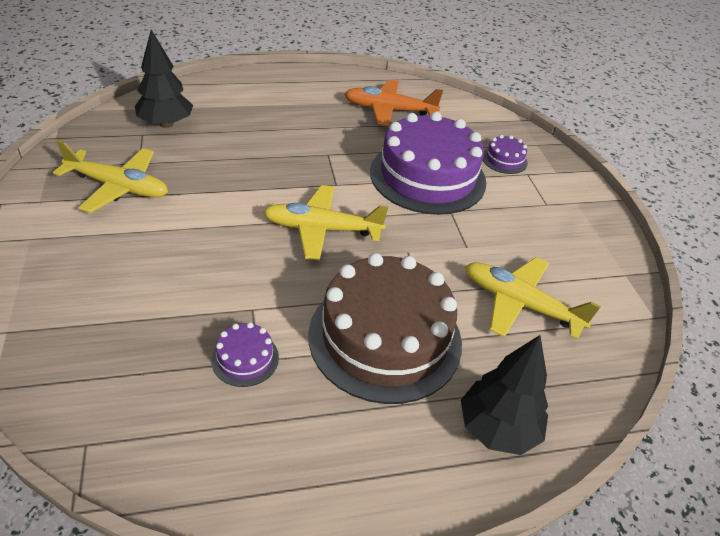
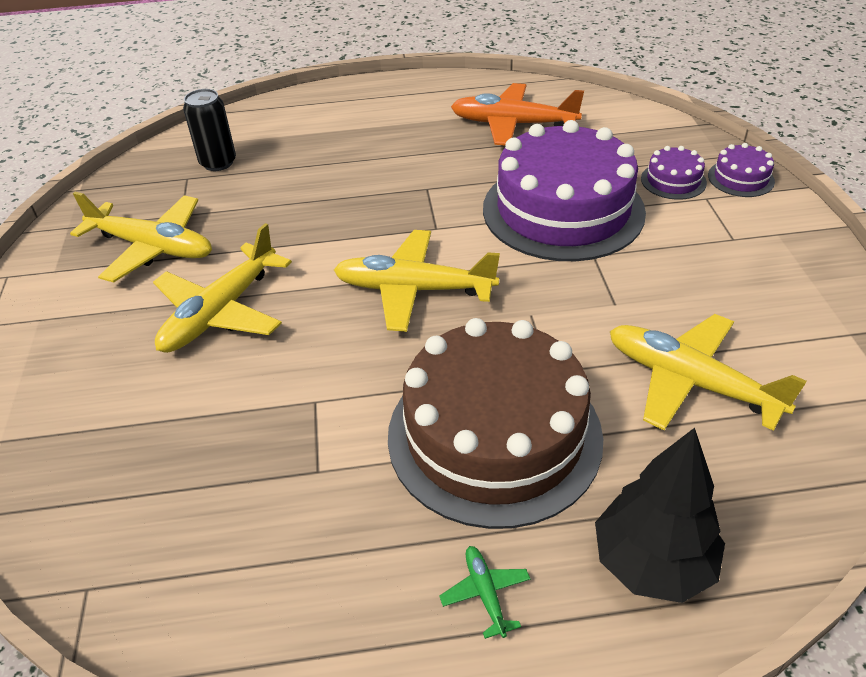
camera: 10 degrees right, 0 degrees up
black tree [135,29,193,128] -> black can [183,89,236,171]
purple cake [211,322,279,387] -> purple cake moved to [708,143,775,197]
none -> yellow plane [153,223,292,353]
none -> green plane [439,546,531,639]

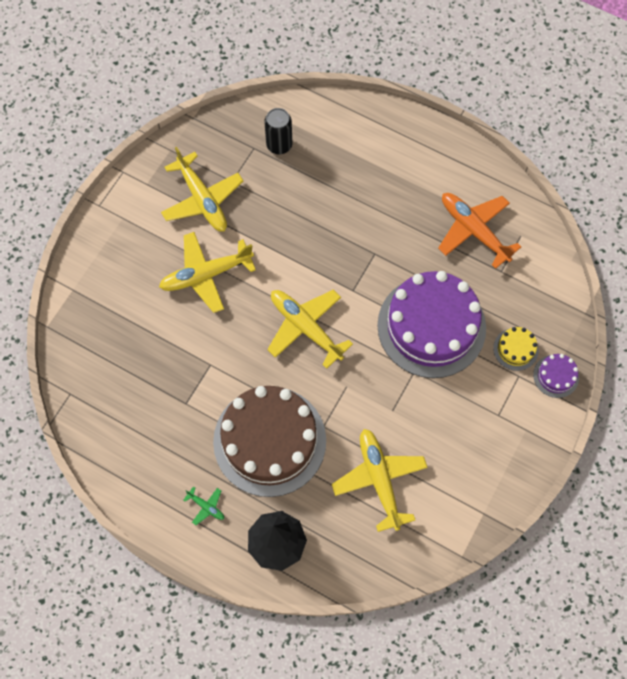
camera: 35 degrees right, 25 degrees up
green plane [439,546,531,639] -> green plane turned 105 degrees clockwise [184,486,224,525]
purple cake [641,146,707,200] -> yellow cake [493,327,538,371]

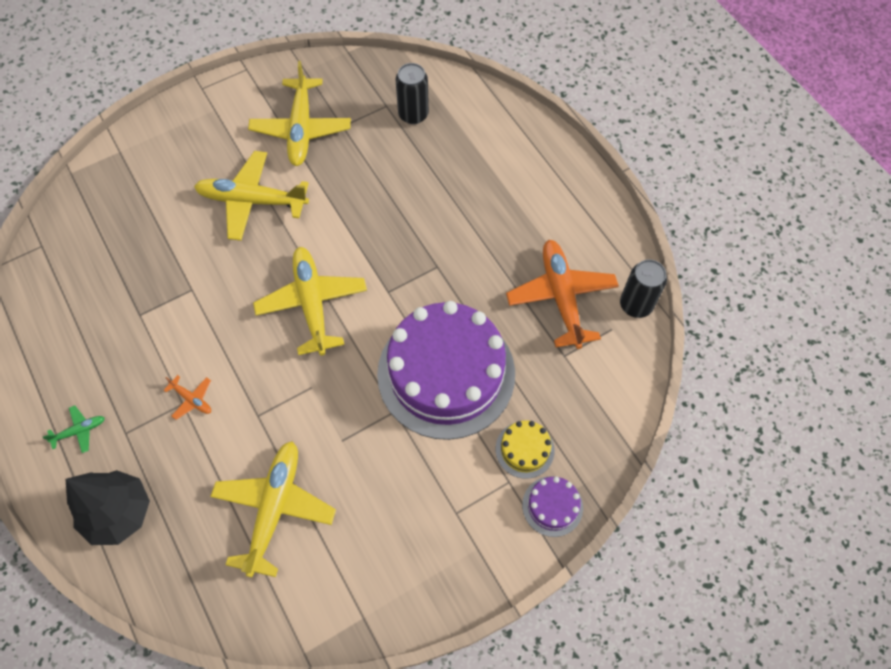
camera: 30 degrees right, 5 degrees down
green plane [184,486,224,525] -> green plane turned 90 degrees counterclockwise [43,405,105,453]
brown cake [213,386,326,497] -> orange plane [164,375,211,420]
none -> black can [620,259,667,318]

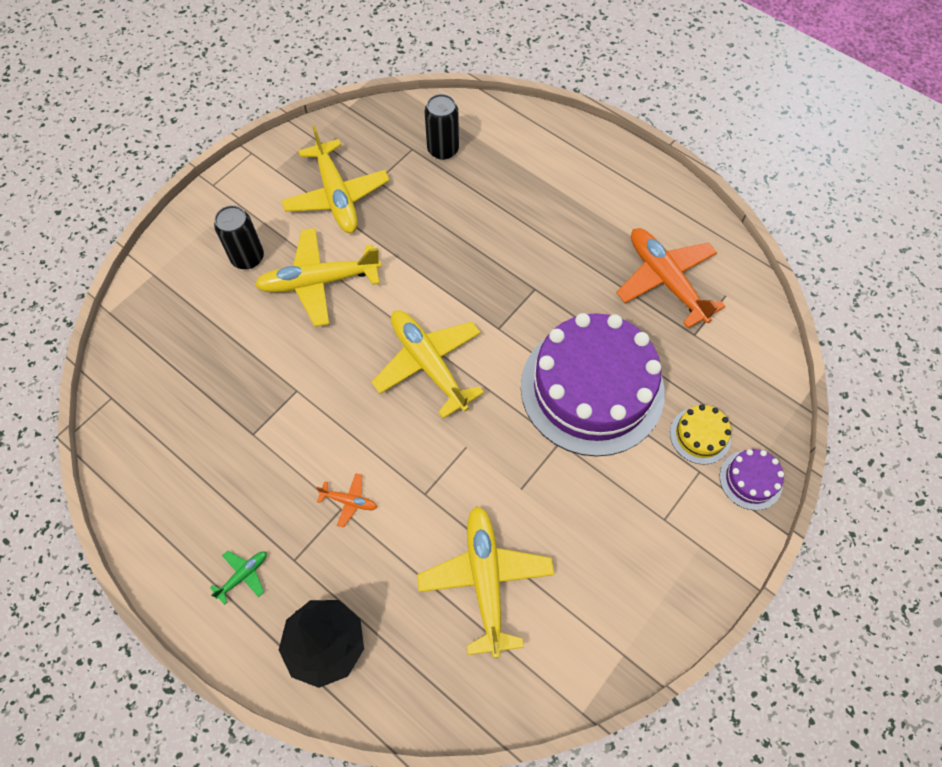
camera: 20 degrees left, 0 degrees up
black can [620,259,667,318] -> black can moved to [214,205,264,269]

